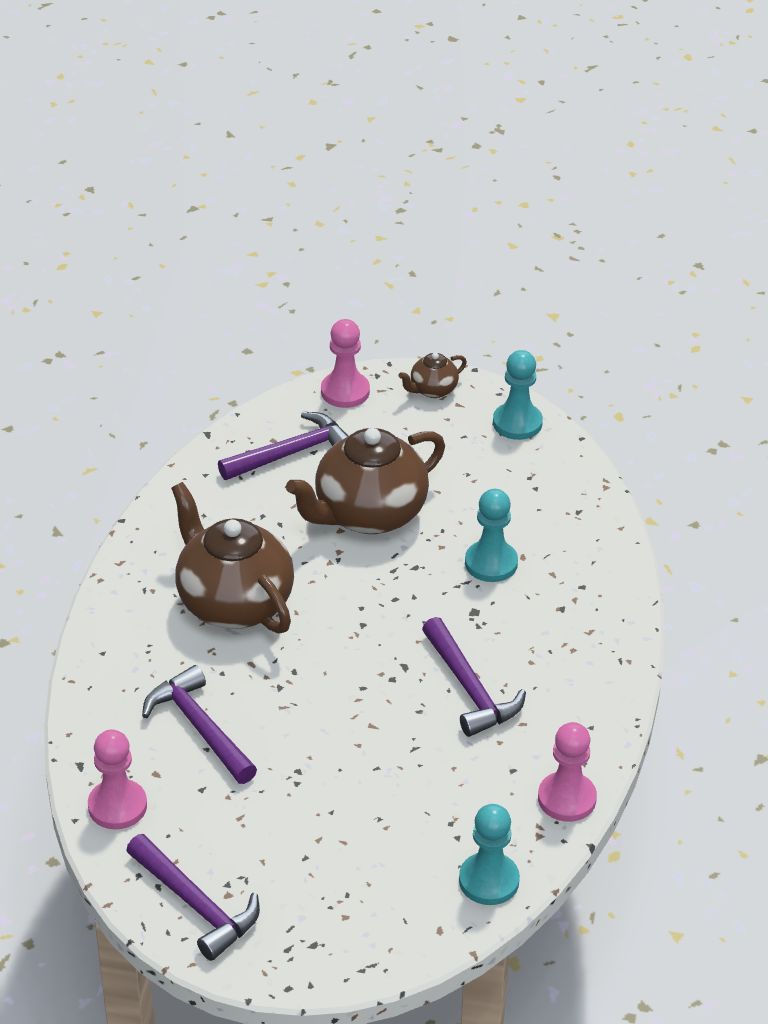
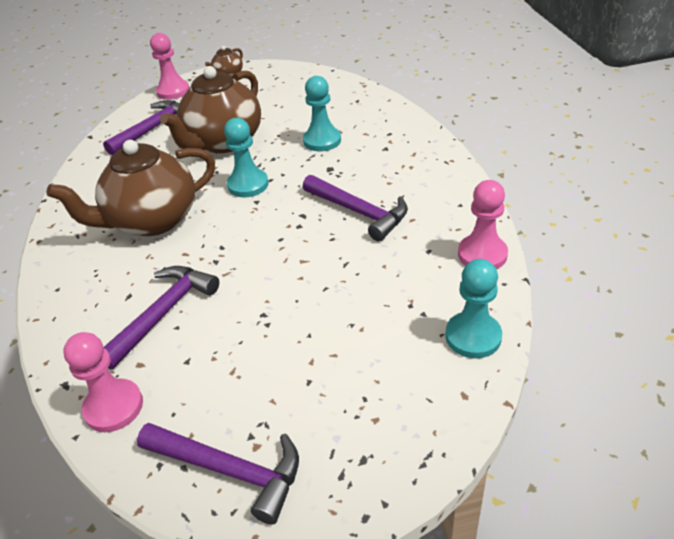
camera: 20 degrees left, 0 degrees up
purple hammer [142,665,257,784] -> purple hammer turned 90 degrees clockwise [104,266,219,370]
brown teapot [171,482,294,634] -> brown teapot turned 60 degrees counterclockwise [47,140,215,236]
turquoise pawn [493,350,543,440] -> turquoise pawn moved to [224,118,269,197]

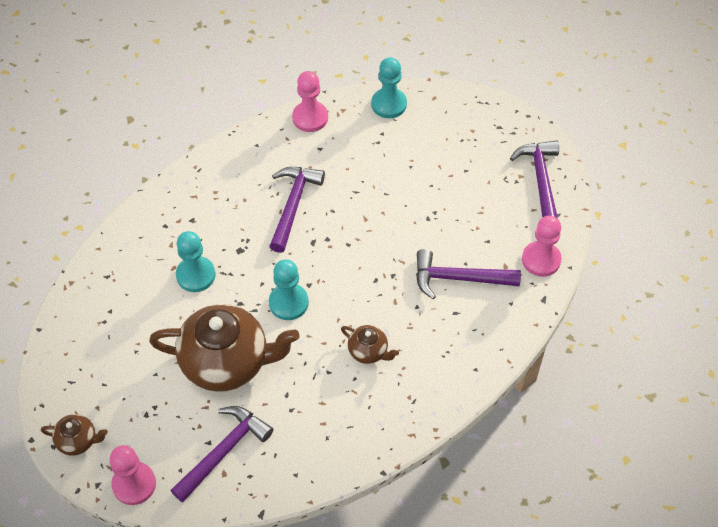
camera: 120 degrees left, 15 degrees up
brown teapot [47,140,215,236] -> brown teapot [341,325,399,364], size x0.45
purple hammer [103,100,180,155] -> purple hammer turned 120 degrees clockwise [170,406,273,502]

